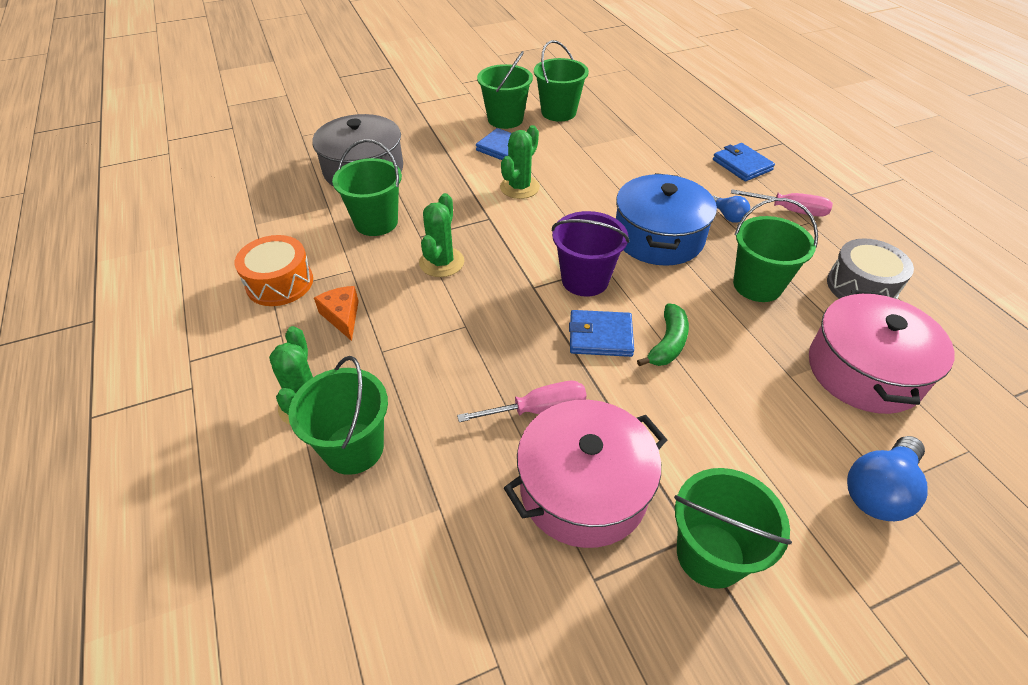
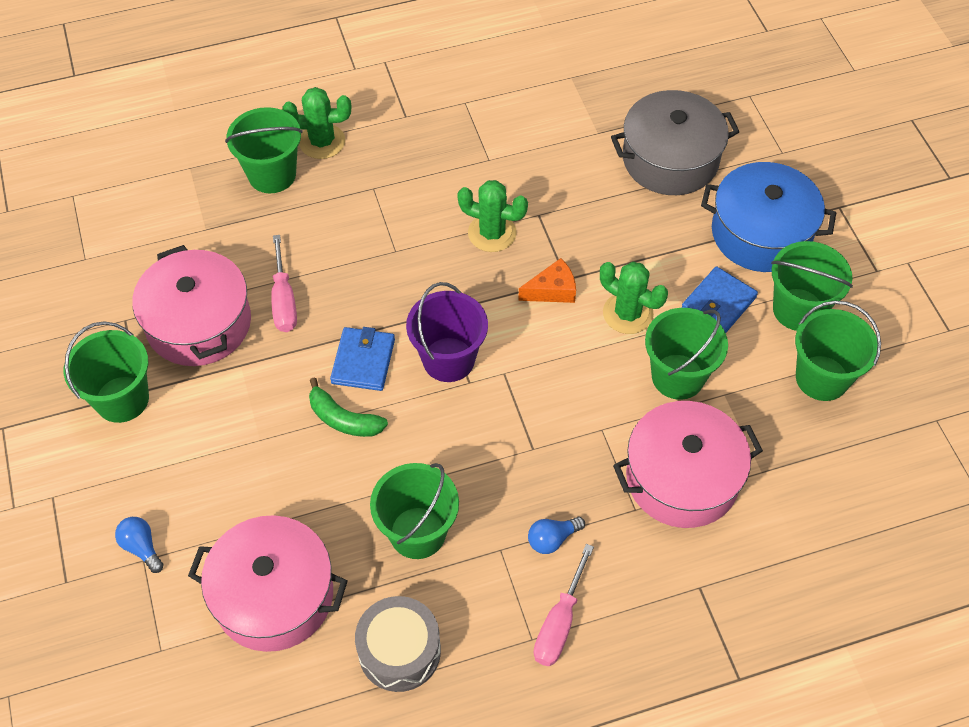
camera: 95 degrees right, 10 degrees up
orange drum [235,235,313,306] -> none
orange cheese [314,286,359,341] -> orange cheese moved to [518,258,576,303]
green bucket [332,139,402,236] -> green bucket moved to [645,308,728,400]
blue pot [616,173,717,266] -> blue pot moved to [701,162,836,272]
blue wallet [713,143,775,181] -> none
blue light bulb [847,436,928,521] -> blue light bulb [115,517,164,573], size x0.58
none -> pink pot [613,401,763,528]

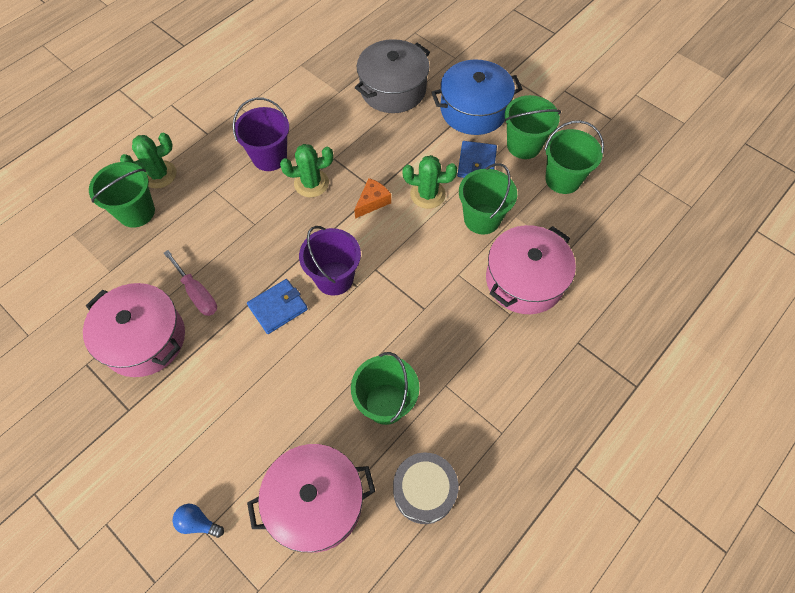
camera: 30 degrees left, 5 degrees up
green bucket [64,321,149,423] -> none
green banana [309,377,388,437] -> none
blue wallet [330,327,395,391] -> blue wallet turned 75 degrees clockwise [247,279,308,334]
blue light bulb [528,517,585,554] -> none
pink screwdriver [534,544,594,666] -> none
none -> purple bucket [233,98,289,171]

